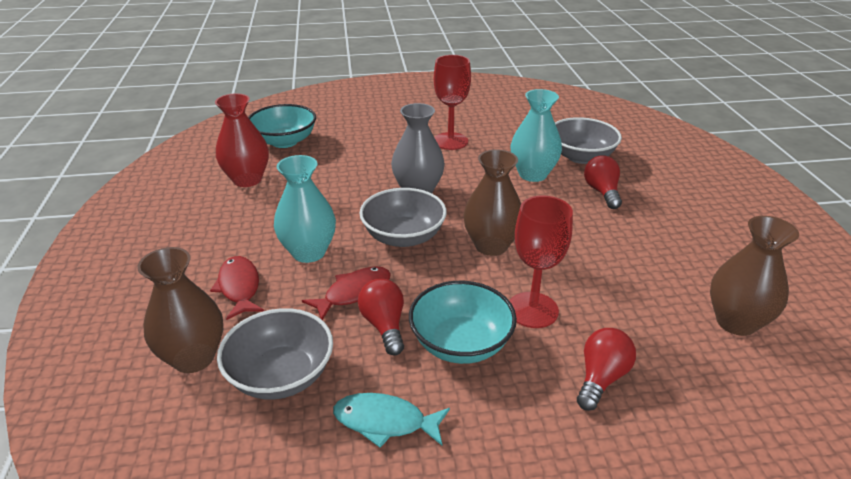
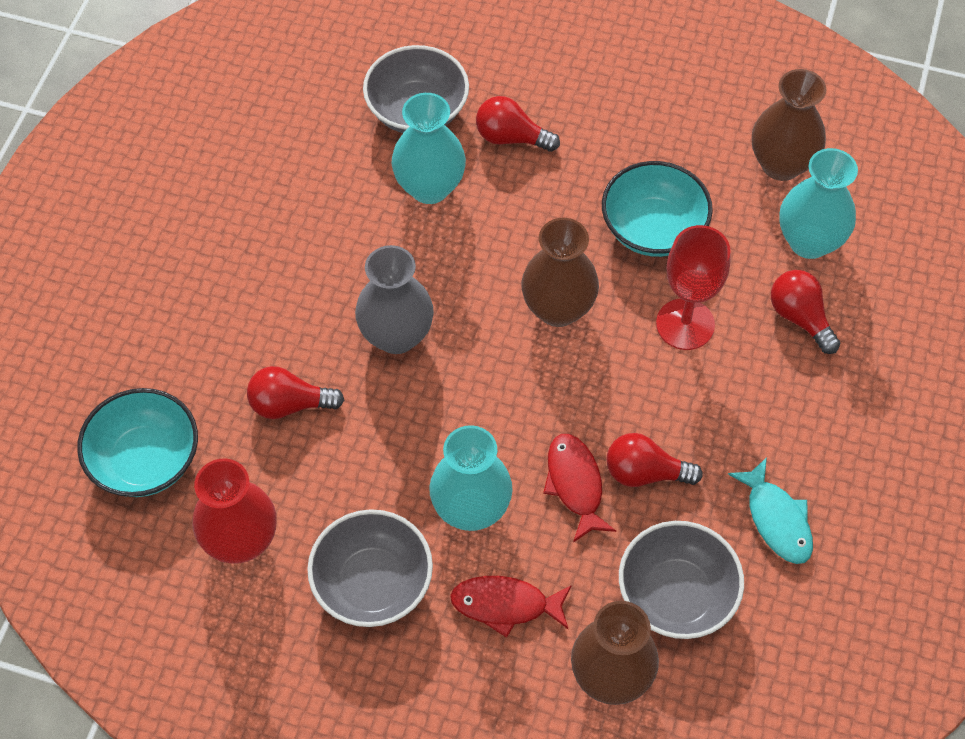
camera: 65 degrees left, 25 degrees up
turquoise fish [333,393,450,448] -> turquoise fish turned 60 degrees counterclockwise [728,457,813,564]
grey bowl [359,188,447,247] -> grey bowl moved to [307,509,433,627]
turquoise bowl [409,281,517,364] -> turquoise bowl moved to [602,161,713,257]
red goblet [434,55,471,150] -> none
none -> red light bulb [247,366,344,419]
none -> turquoise vase [779,148,858,259]

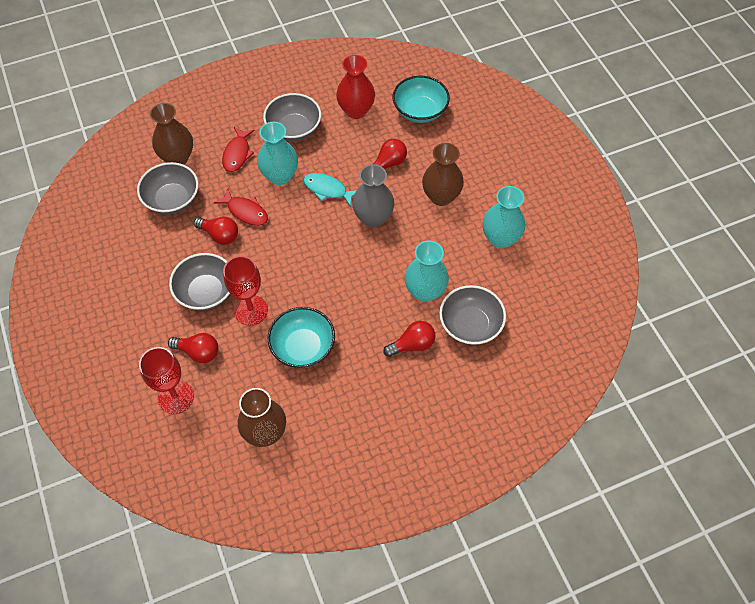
camera: 140 degrees right, 0 degrees up
red fish [450,576,572,638] -> red fish turned 135 degrees clockwise [222,127,255,172]
brown vase [521,218,599,327] -> brown vase moved to [422,143,464,206]
red light bulb [607,433,703,487] -> red light bulb turned 60 degrees clockwise [194,217,238,245]
turquoise fish [728,457,813,564] -> turquoise fish moved to [303,173,357,207]
turquoise vase [779,148,858,259] -> turquoise vase moved to [483,186,525,248]
none -> red goblet [139,347,194,414]
none -> grey bowl [169,253,230,311]

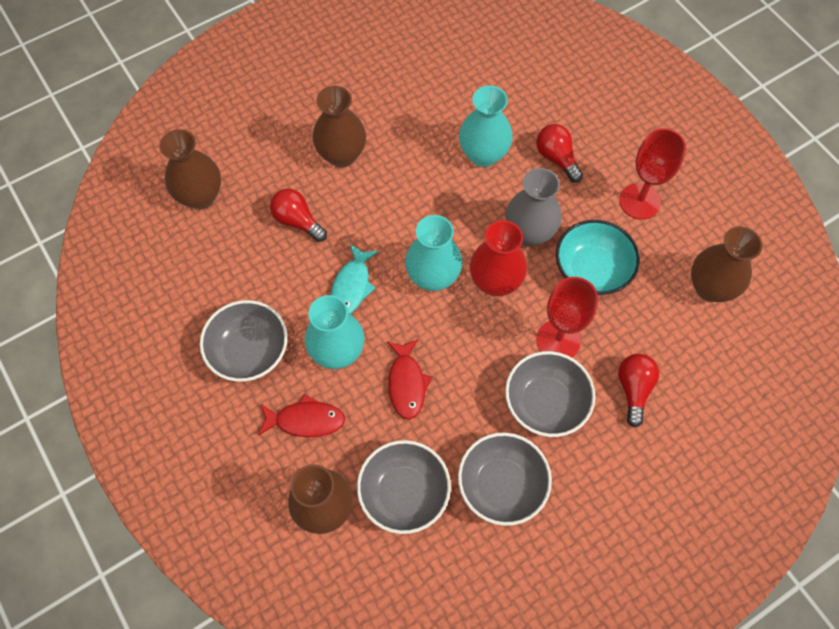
camera: 100 degrees left, 5 degrees up
red goblet [139,347,194,414] -> red goblet moved to [619,128,686,219]
red light bulb [194,217,238,245] -> none
red fish [214,189,268,226] -> red fish turned 150 degrees clockwise [387,339,432,419]
red vase [336,55,375,119] -> red vase moved to [470,220,527,296]
grey vase [352,164,394,227] -> grey vase moved to [505,168,562,246]
turquoise bowl [392,76,450,123] -> brown vase [159,129,221,209]
grey bowl [439,285,506,345] -> grey bowl moved to [458,432,552,526]
turquoise vase [483,186,525,248] -> turquoise vase moved to [405,215,462,291]

